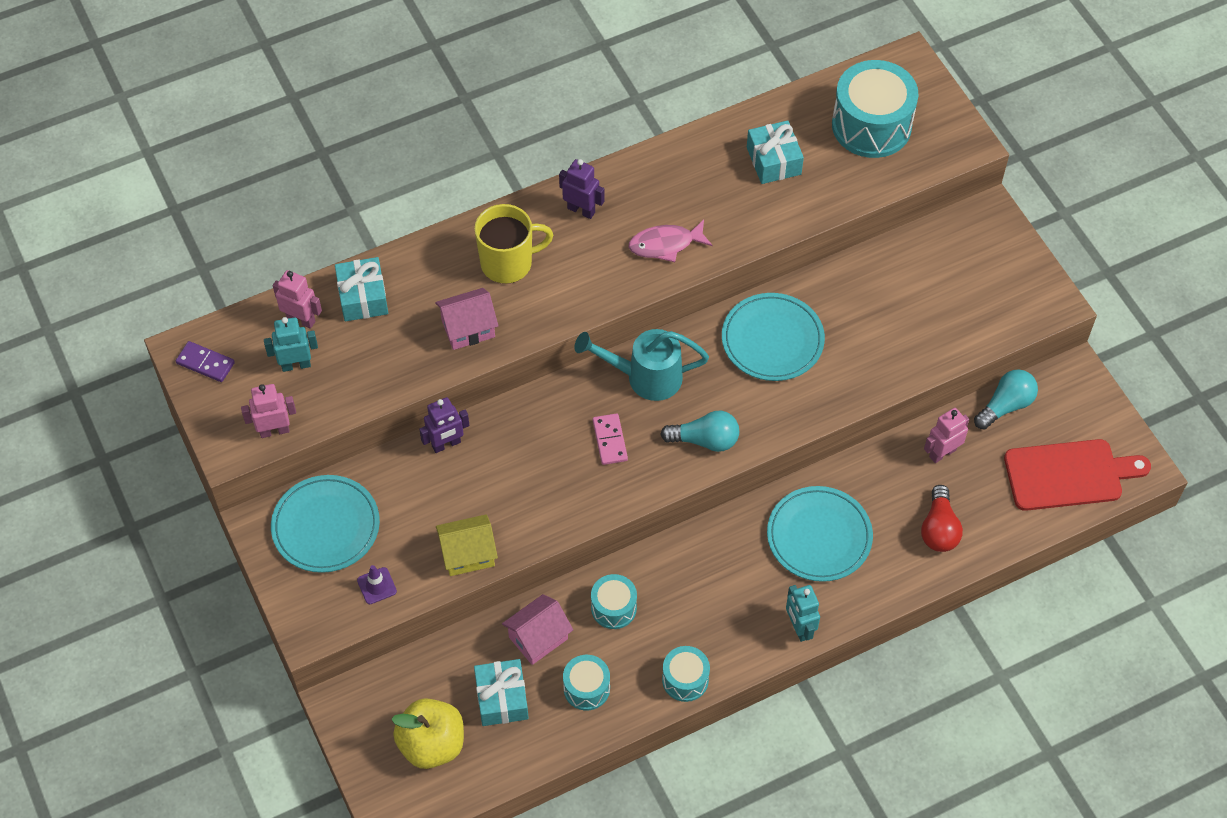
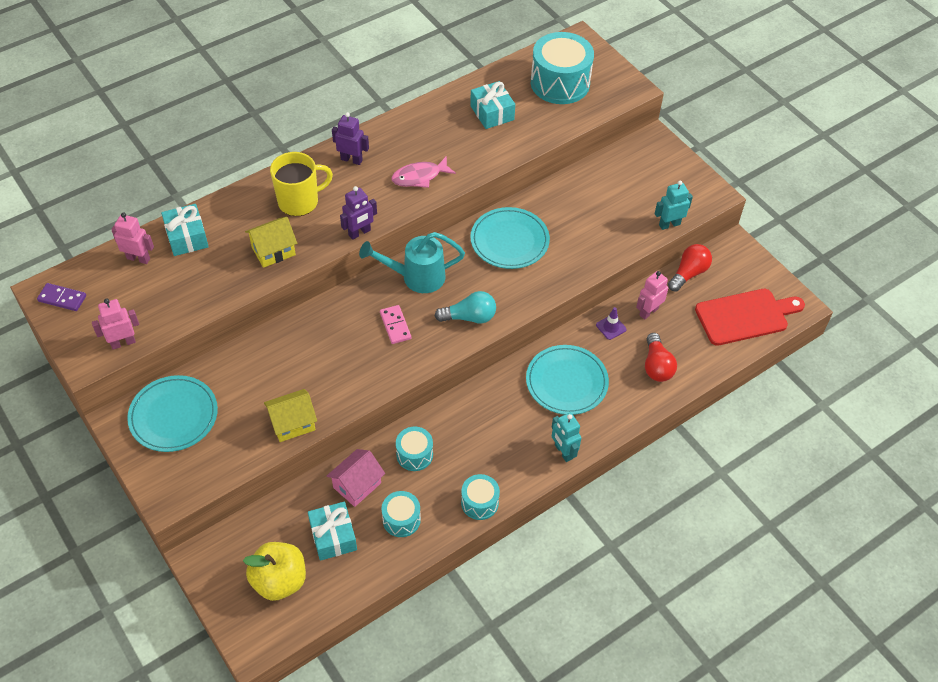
camera: 10 degrees left, 5 degrees down
turquoise robot [264,317,318,372] -> turquoise robot moved to [655,180,693,230]
purple traffic cone [357,565,397,604] -> purple traffic cone moved to [596,307,627,340]
purple robot [419,397,469,453] -> purple robot moved to [340,186,377,240]
pink house [435,288,498,350] -> yellow house [245,217,297,268]
turquoise light bulb [974,369,1038,430] -> red light bulb [668,244,712,291]

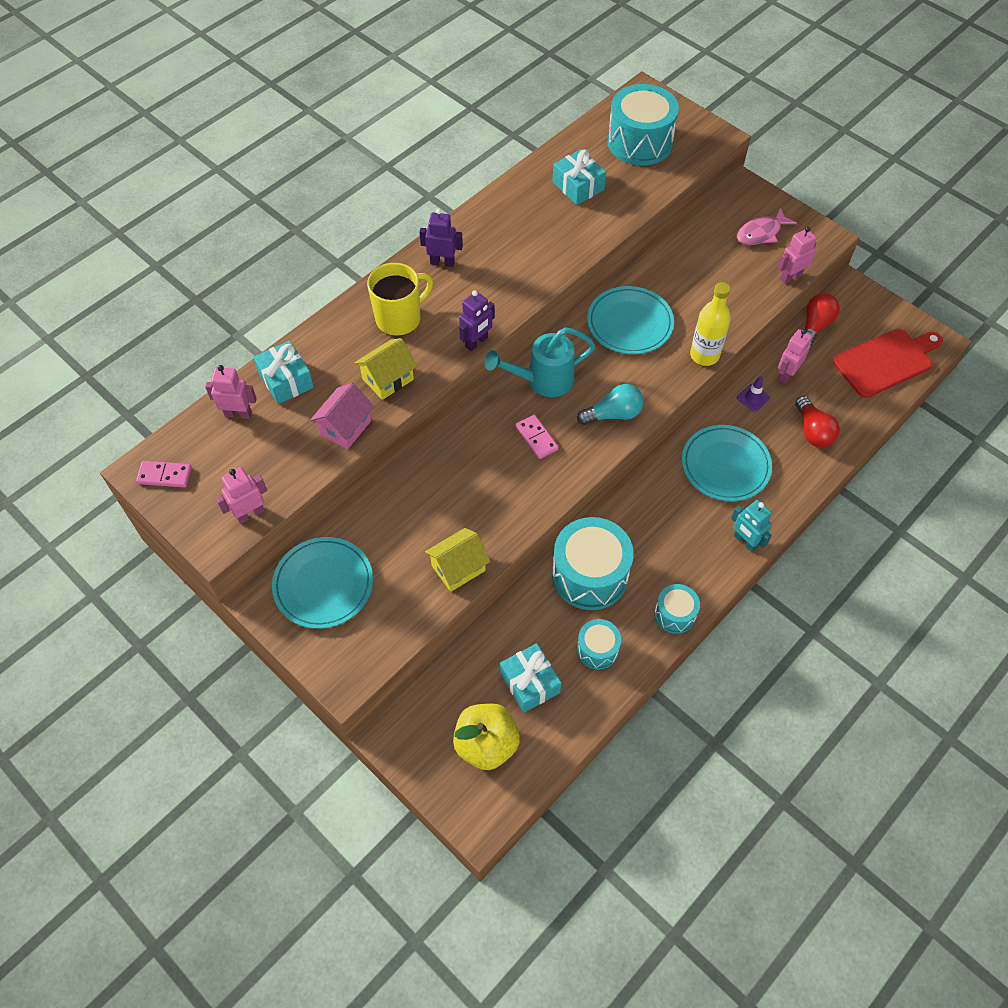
camera: 10 degrees left, 5 degrees up
purple domino [37,283,86,311] -> pink domino [136,461,192,487]
pink house [327,449,385,507] -> pink house moved to [310,383,374,449]
pink fish [391,156,456,188] -> pink fish moved to [737,208,797,245]
turquoise drum [396,427,433,471] -> turquoise drum [552,517,634,610], size x1.89
turquoise robot [655,180,693,230] -> pink robot [778,227,817,284]
none -> yellow bottle [690,282,731,366]

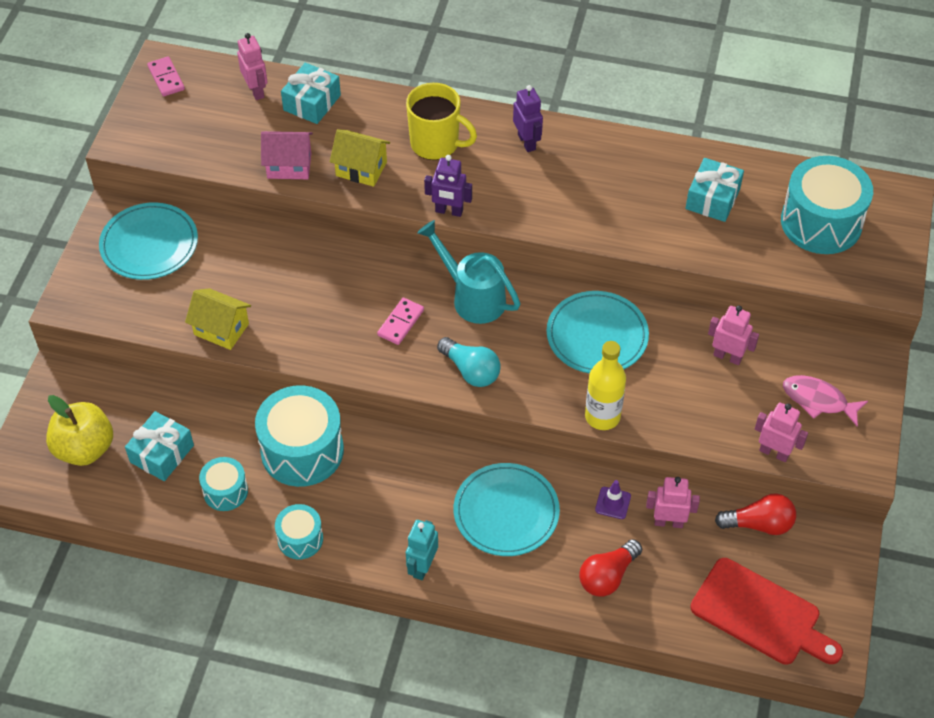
camera: 60 degrees right, 5 degrees down
pink robot [216,467,267,524] -> pink robot moved to [708,305,759,365]

